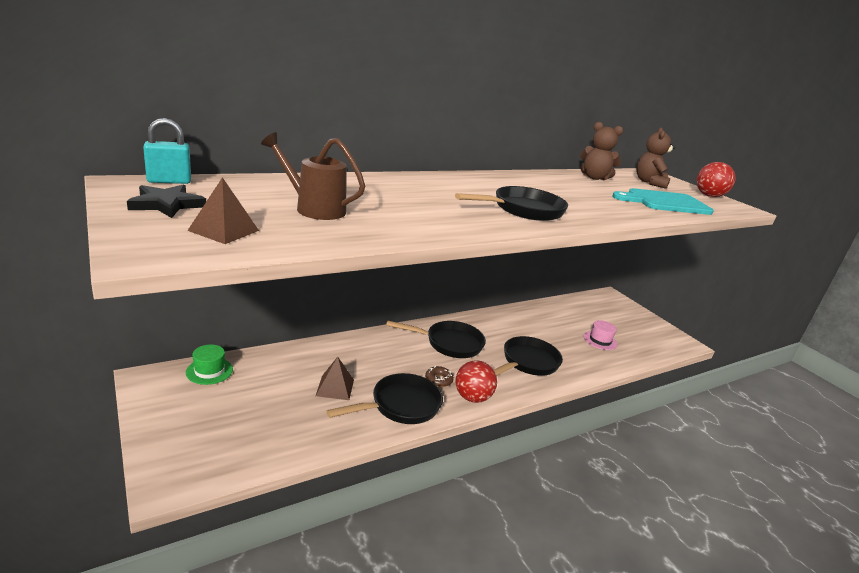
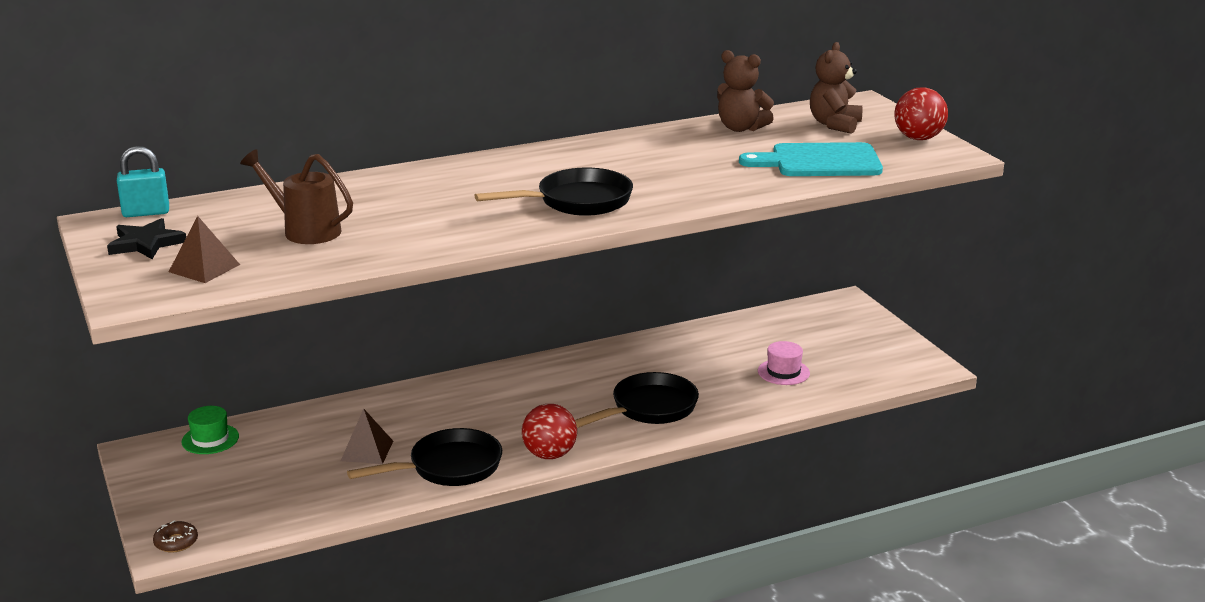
camera: 10 degrees right, 0 degrees up
black pan [386,320,486,358] -> none
brown donut [425,366,454,387] -> brown donut moved to [153,520,198,552]

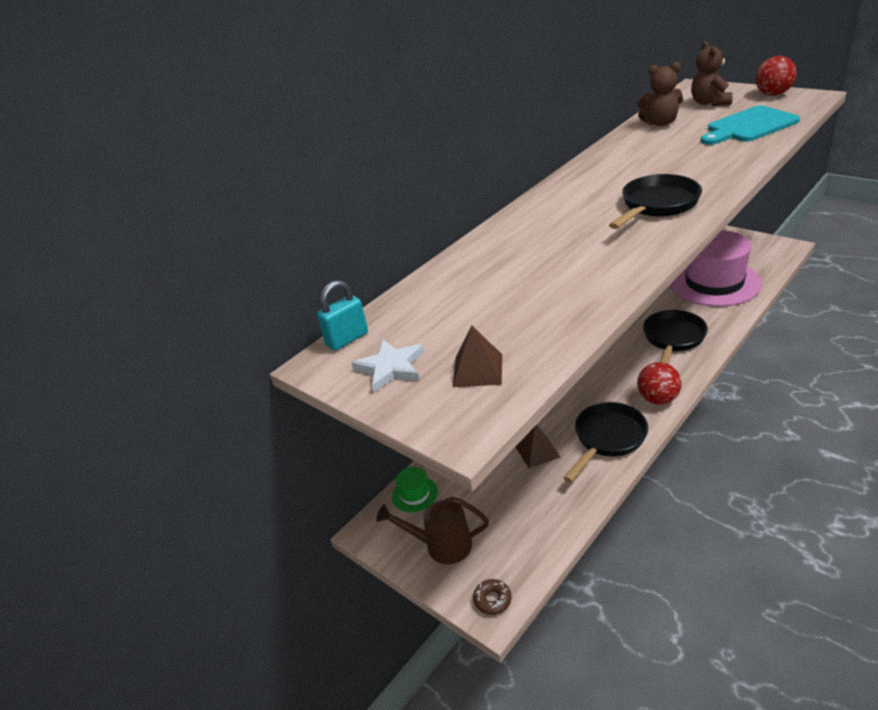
camera: 20 degrees left, 10 degrees up
black star [107,218,186,259] -> white star [352,339,424,392]
brown watering can [240,149,353,244] -> brown watering can moved to [376,497,489,564]
pink hat [758,341,810,385] -> pink hat [670,230,762,307], size x2.44

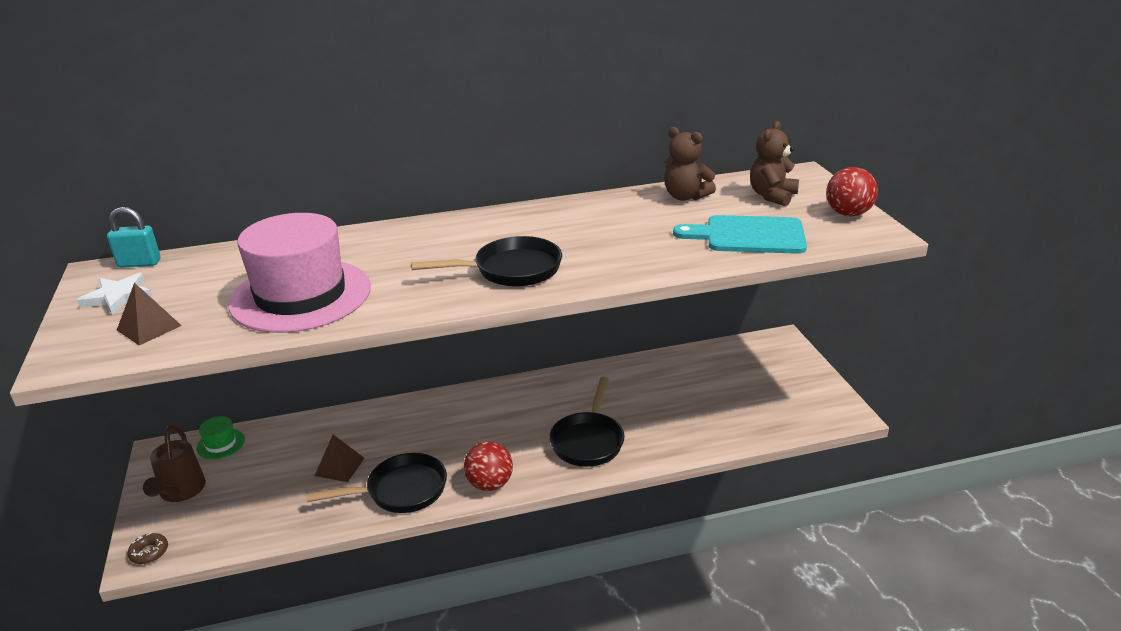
camera: 30 degrees right, 5 degrees down
brown watering can [376,497,489,564] -> brown watering can turned 135 degrees counterclockwise [143,425,206,502]
black pan [643,310,708,364] -> black pan turned 135 degrees clockwise [549,377,625,467]
pink hat [670,230,762,307] -> pink hat moved to [228,213,371,333]

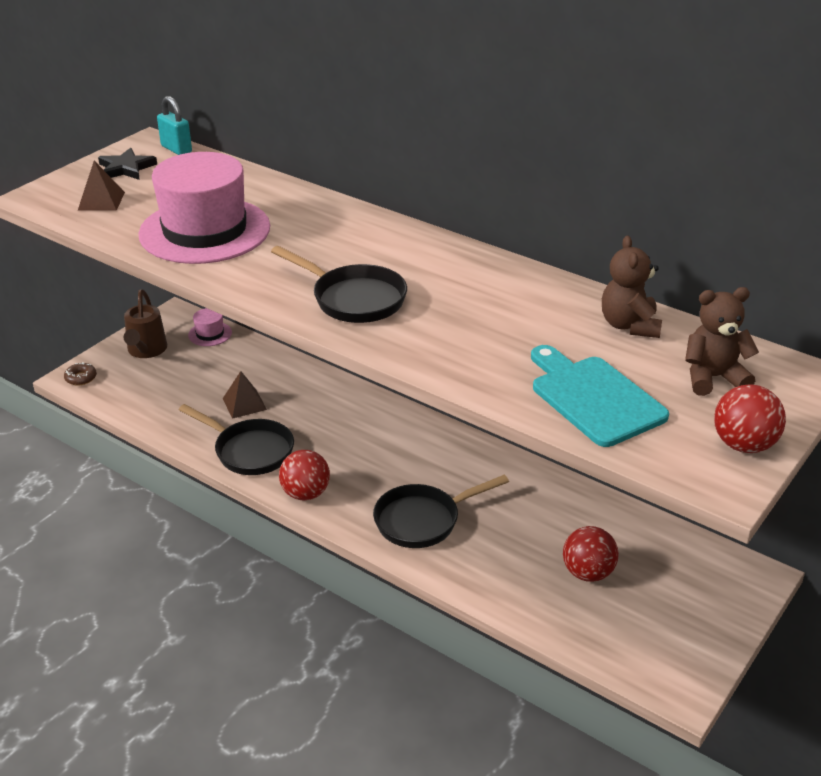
camera: 50 degrees right, 5 degrees up
white star [77,273,153,315] -> black star [98,148,157,180]
brown watering can [143,425,206,502] -> brown watering can turned 45 degrees counterclockwise [124,290,167,358]
green hat [196,416,245,459] -> pink hat [188,308,232,346]
none -> red ball [563,526,619,582]

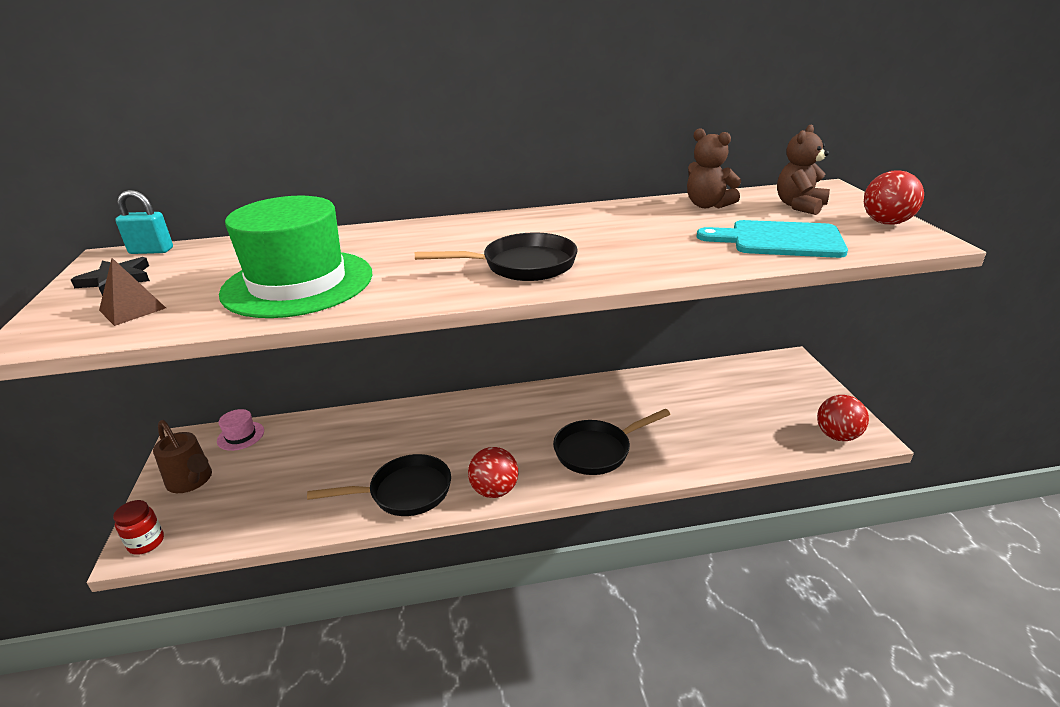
camera: 45 degrees left, 5 degrees down
brown donut [64,362,97,386] -> red jar [113,500,164,555]
pink hat [138,152,270,264] -> green hat [219,196,373,318]
brown pyramid [223,371,267,419] -> none
black pan [373,475,509,548] -> black pan turned 45 degrees clockwise [553,409,670,475]
red ball [563,526,619,582] -> red ball moved to [817,395,869,441]

